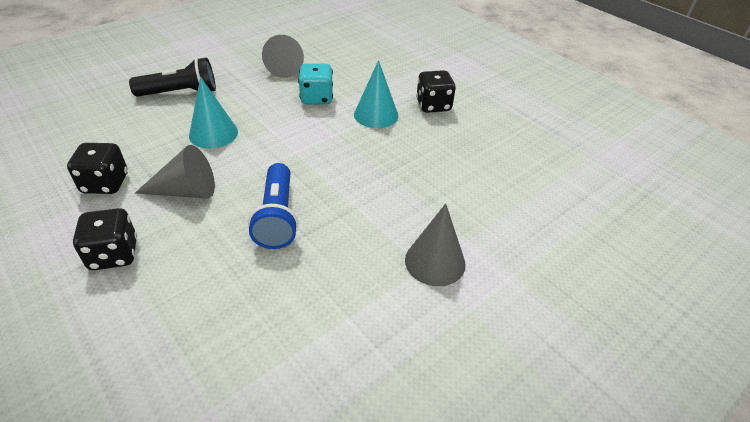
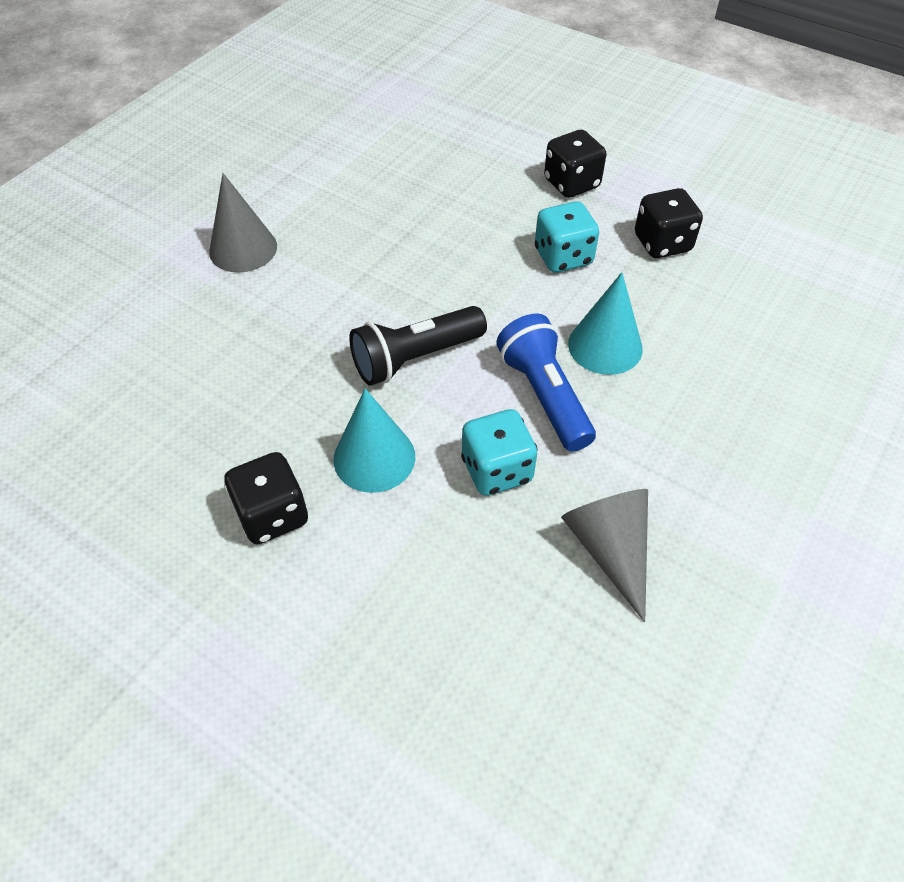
camera: 165 degrees right, 10 degrees up
black flashlight [129,57,216,97] -> black flashlight moved to [349,306,487,386]
grey cone [135,145,215,199] -> turquoise dice [535,201,599,273]
blue flashlight [248,163,298,249] -> blue flashlight moved to [496,313,596,452]

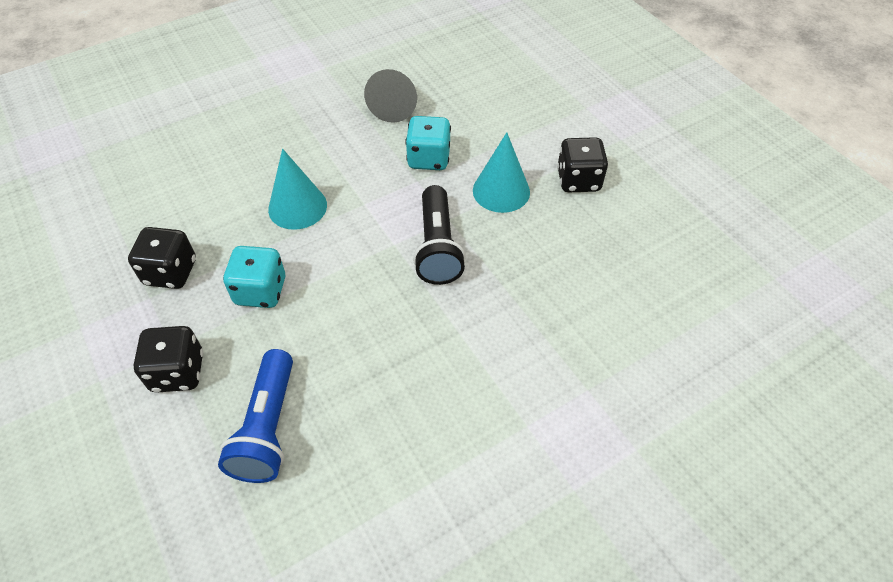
camera: 155 degrees left, 0 degrees up
grey cone [209,173,277,272] -> none
black flashlight [349,306,487,386] -> black flashlight turned 90 degrees clockwise [413,185,466,285]
blue flashlight [496,313,596,452] -> blue flashlight moved to [218,349,293,483]

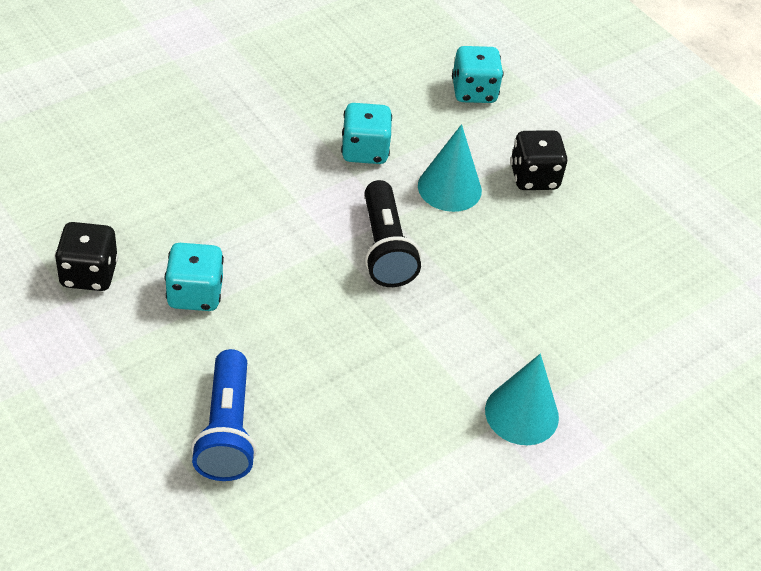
camera: 10 degrees left, 5 degrees down
black dice [133,326,203,393] -> none
turquoise cone [268,149,327,230] -> turquoise cone moved to [485,354,559,445]
grey cone [364,69,417,123] -> none
none -> turquoise dice [452,46,504,103]

